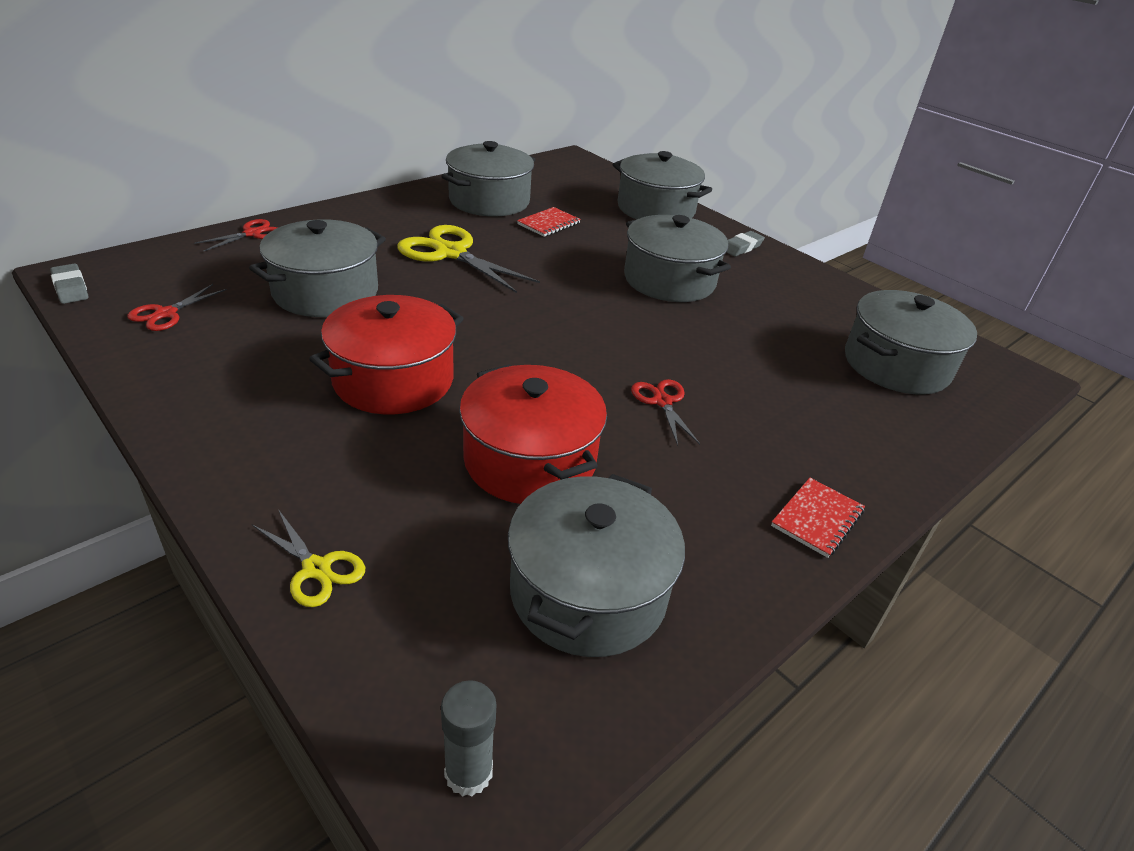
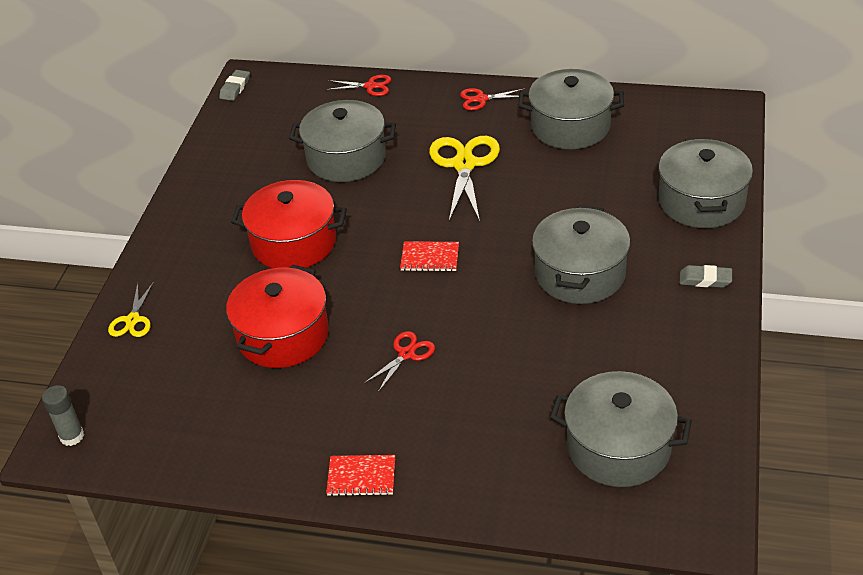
camera: 60 degrees right, 5 degrees up
red scissors [127,284,227,331] -> red scissors moved to [460,88,524,110]
grey pot [508,474,685,657] -> none
red notebook [517,207,581,237] -> red notebook moved to [400,241,459,272]

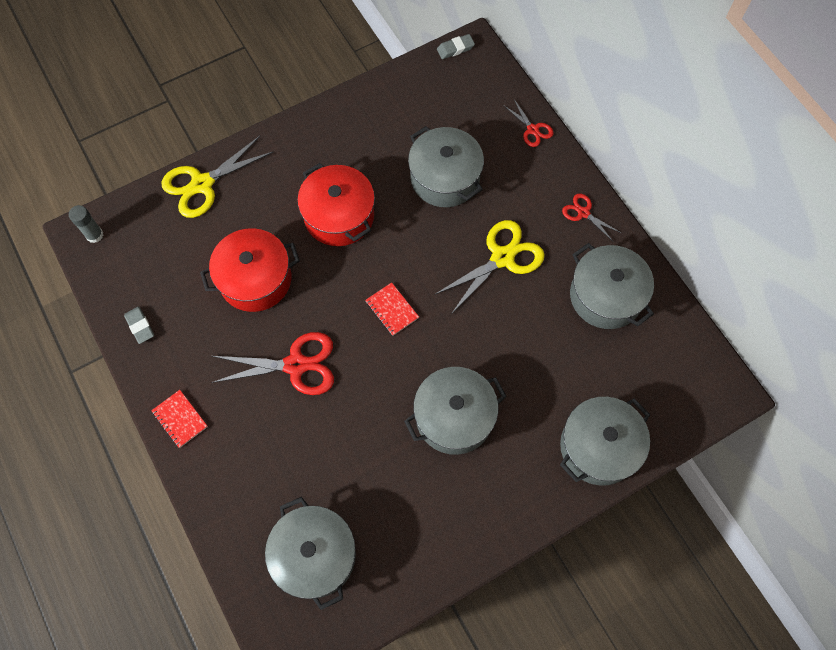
camera: 45 degrees right, 25 degrees up
yellow scissors [108,282,154,337] -> yellow scissors [161,136,273,218], size x1.88
red scissors [363,331,435,392] -> red scissors [211,332,334,395], size x1.88
grey eraser [680,265,732,288] -> grey eraser moved to [124,307,154,344]

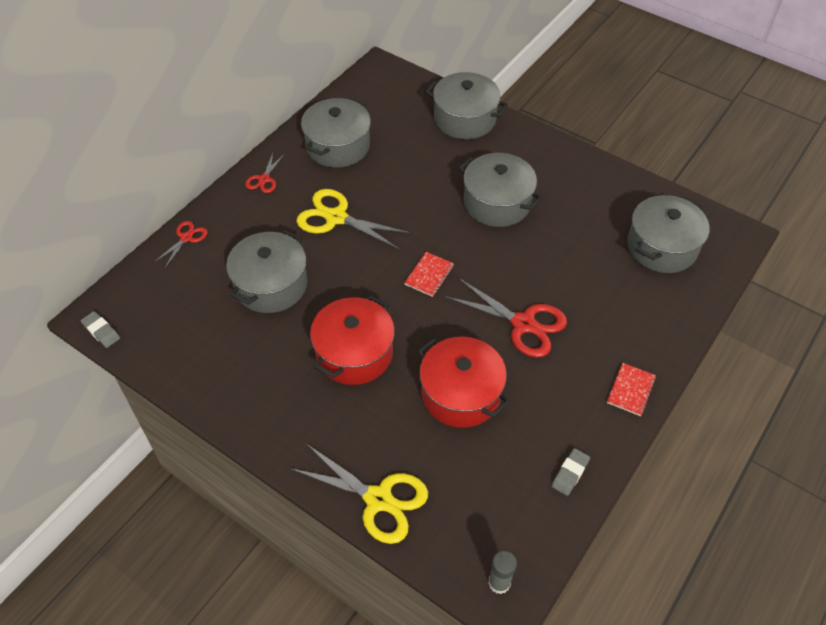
camera: 115 degrees left, 15 degrees down
red scissors [211,332,334,395] -> red scissors turned 150 degrees clockwise [445,278,567,358]

